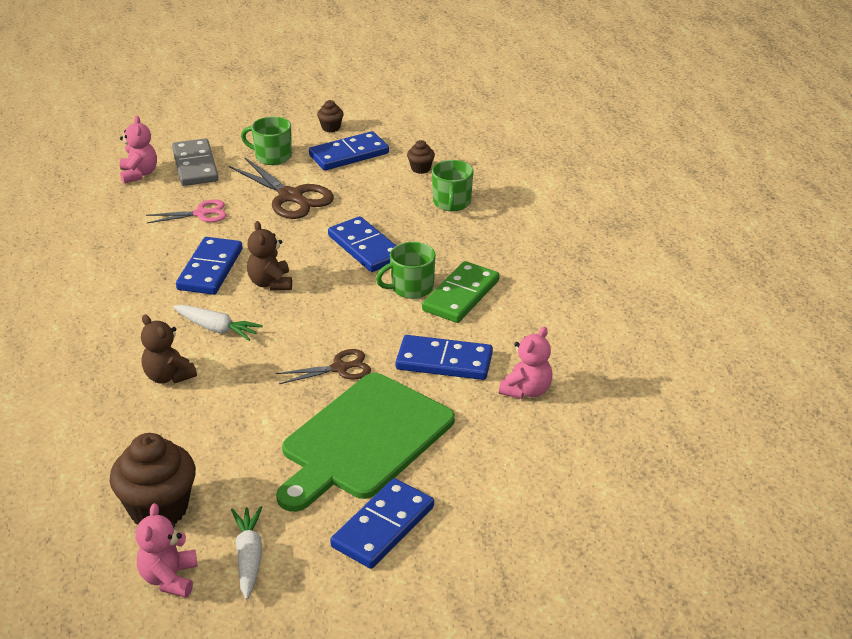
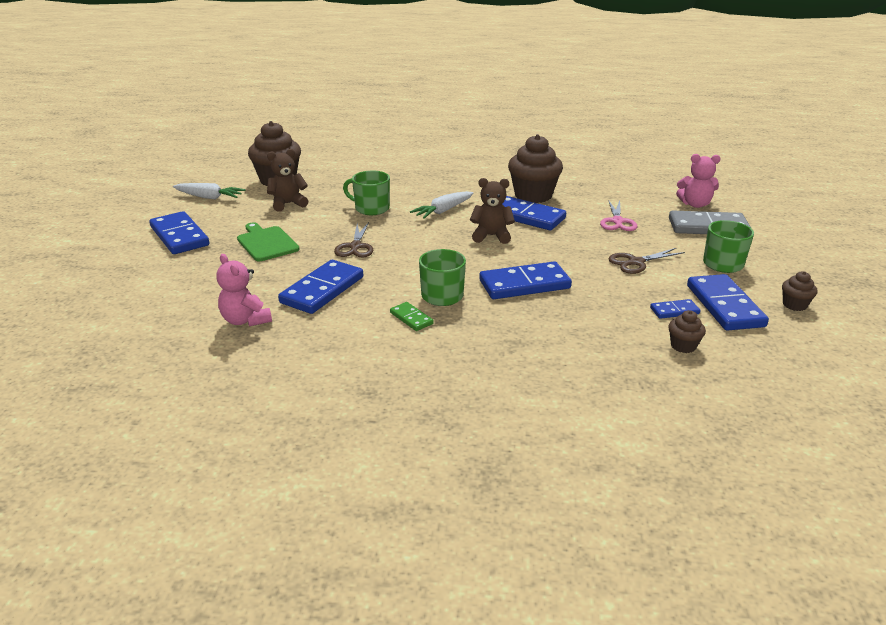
camera: 110 degrees right, 5 degrees down
pink teddy bear [135,503,198,597] -> none
brown teddy bear [141,315,197,384] -> brown teddy bear moved to [267,149,308,212]
brown scissors [229,158,334,219] -> brown scissors [608,248,685,274], size x0.60
green cutting board [276,373,455,512] -> green cutting board [237,222,300,261], size x0.51
green domino [422,261,500,323] -> green domino [390,302,434,331], size x0.50
green mug [432,160,473,211] -> green mug moved to [343,170,390,215]
none -> brown cupcake [508,134,563,203]
none -> blue domino [650,299,701,319]

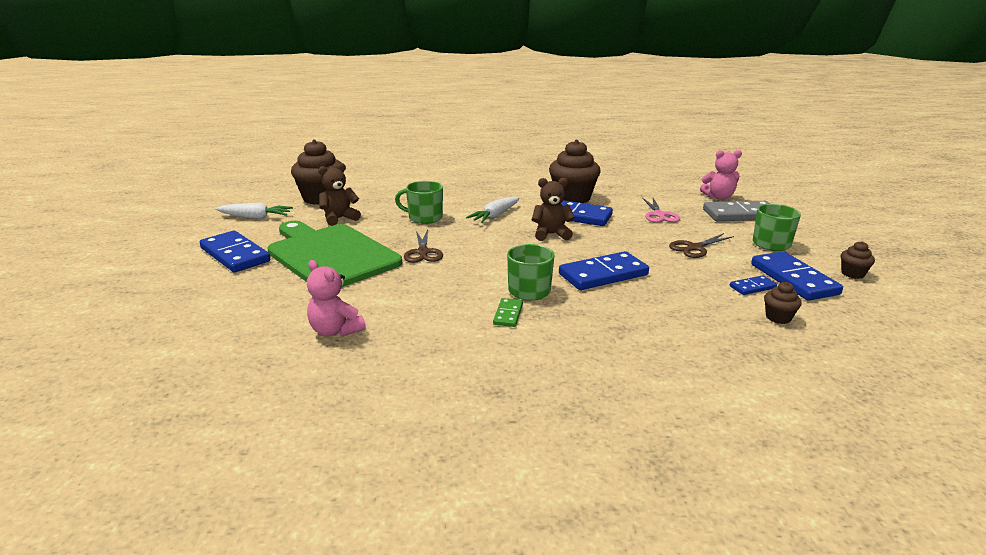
camera: 10 degrees left, 5 degrees down
green cutting board [237,222,300,261] -> green cutting board [267,221,402,287], size x1.95
blue domino [278,260,363,314] -> none
green domino [390,302,434,331] -> green domino turned 60 degrees clockwise [493,298,523,327]

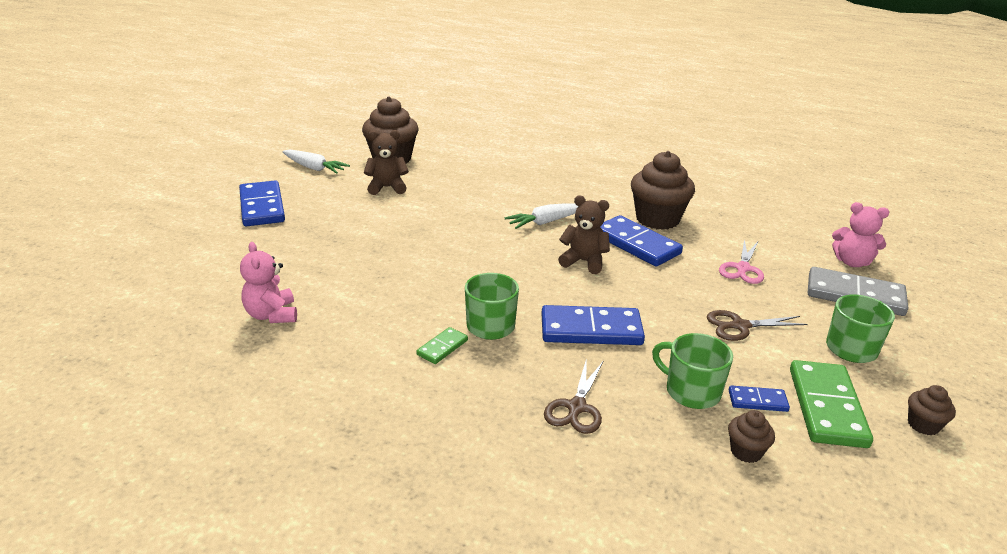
camera: 25 degrees right, 5 degrees up
green cutting board [267,221,402,287] -> none
green mug [395,181,443,224] -> green mug moved to [652,333,733,409]
brown scissors [404,230,443,263] -> brown scissors moved to [544,358,603,434]
blue domino [751,251,843,300] -> green domino [790,360,873,448]

